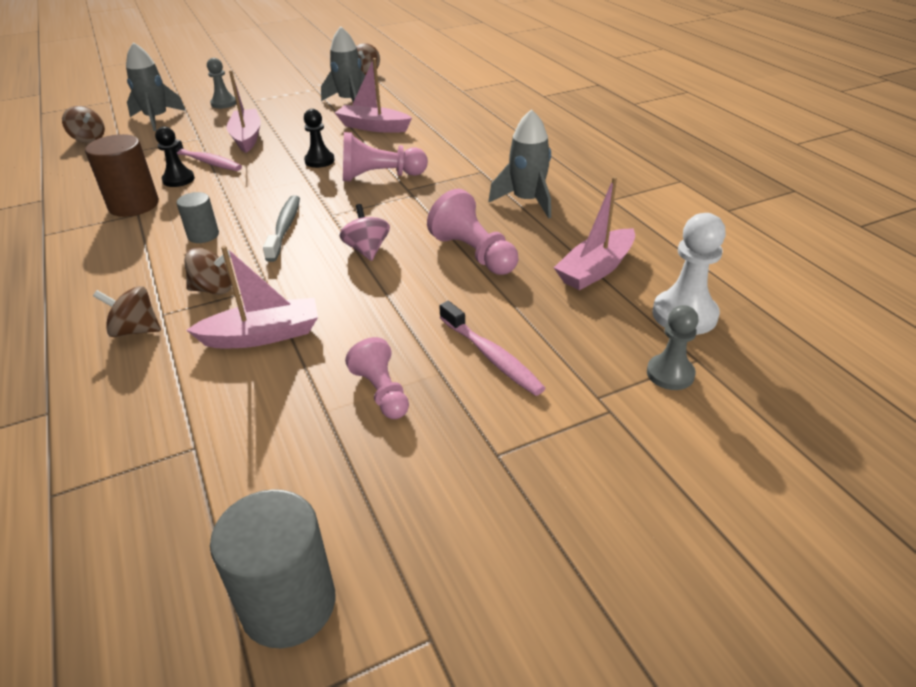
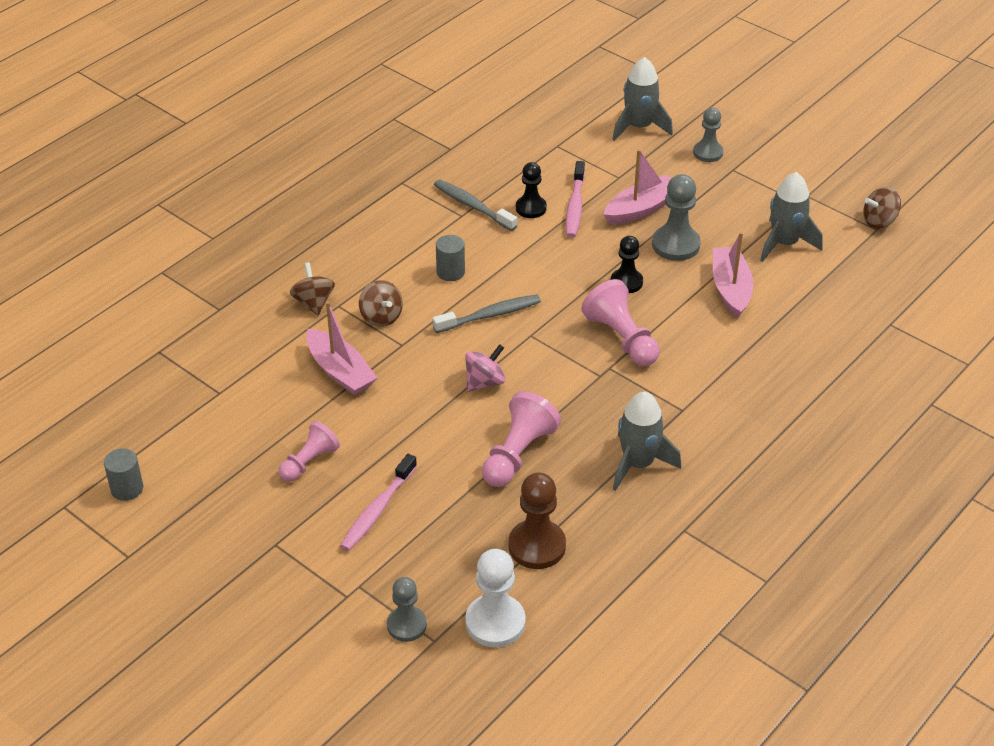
camera: 65 degrees right, 5 degrees up
brown spinning top [62,106,105,143] -> none
brown cylinder [85,134,159,217] -> grey toothbrush [434,179,517,231]
grey cylinder [210,489,335,648] -> grey cylinder [104,448,143,501], size x0.59
pink boat [554,177,635,290] -> brown pawn [509,472,566,569]
none -> grey pawn [652,174,701,261]

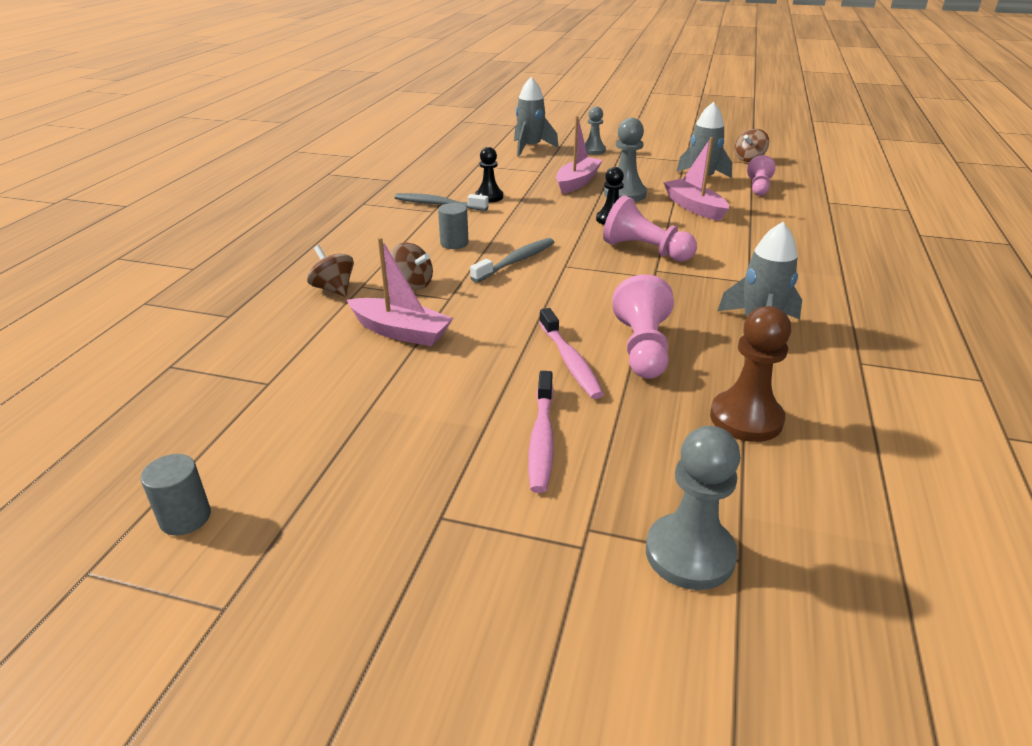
camera: 25 degrees left, 10 degrees down
pink pawn [278,421,340,482] -> pink pawn moved to [747,155,776,196]
grey pawn [387,577,427,642] -> grey pawn [646,426,740,590], size x1.51
pink spinning top [465,344,505,392] -> none
white pawn [465,549,526,648] -> none
pink toothbrush [566,161,585,238] -> pink toothbrush moved to [539,308,604,399]

